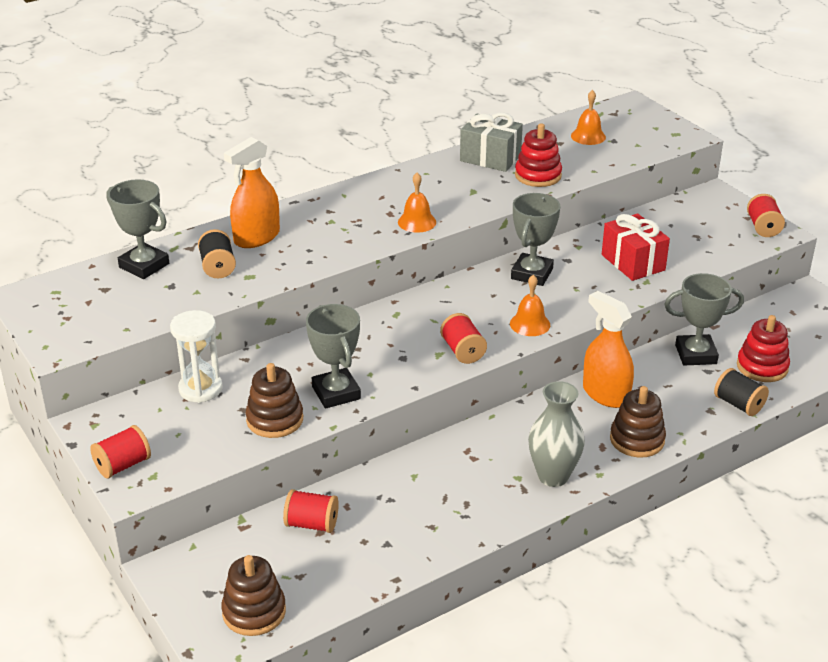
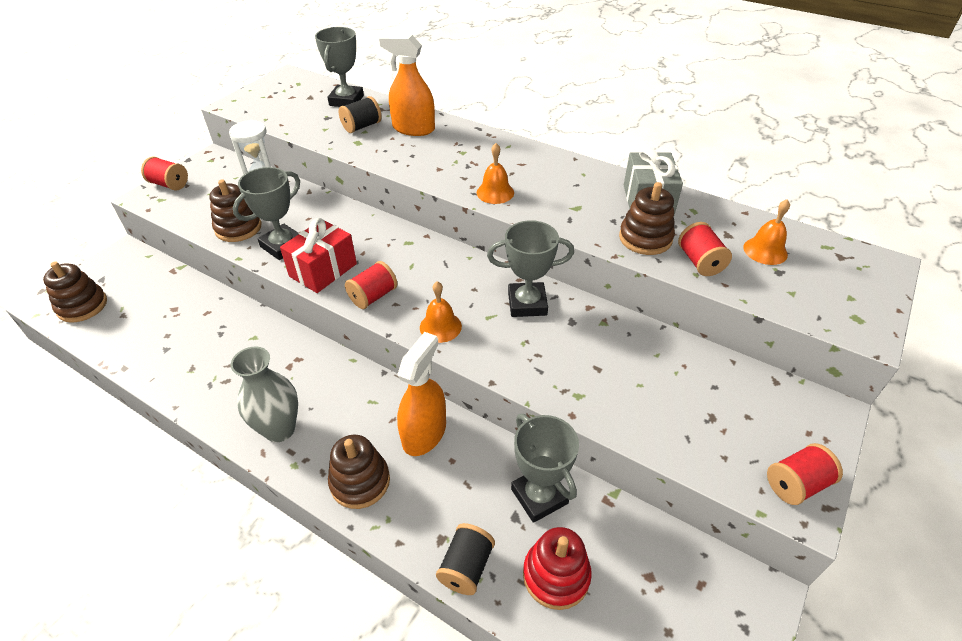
camera: 65 degrees right, 10 degrees up
red spool [283,489,339,533] -> red spool moved to [678,222,732,276]
red stacking toy [515,123,562,187] -> brown stacking toy [619,182,675,255]
red gift [602,213,670,281] -> red gift moved to [280,218,357,293]

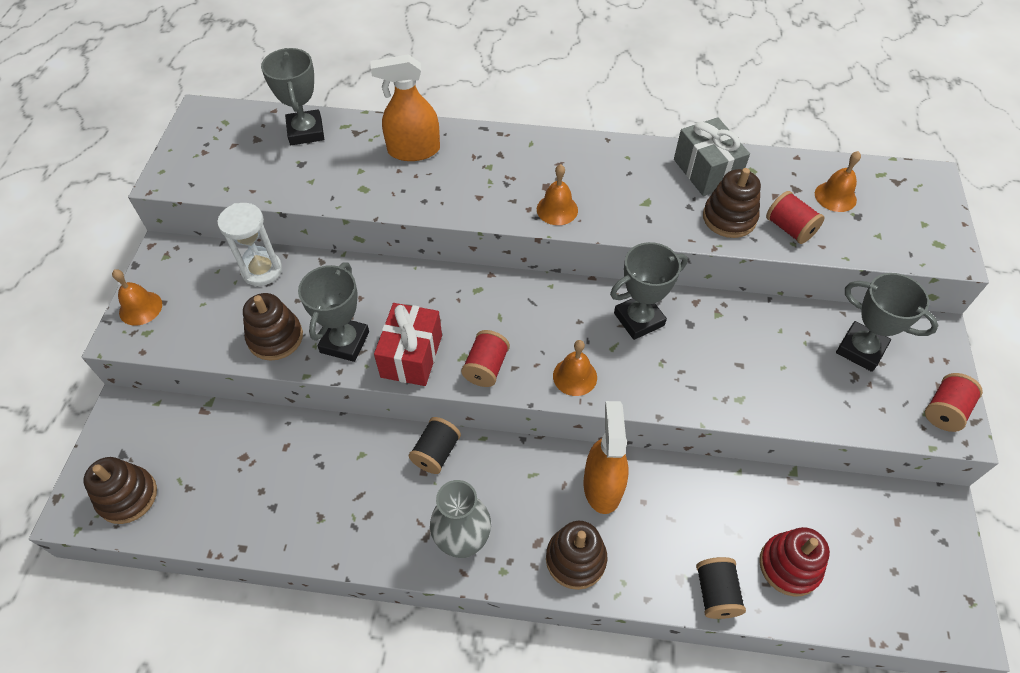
camera: 25 degrees left, 10 degrees up
red spool [141,157,188,190] -> orange bell [112,269,162,325]
black spool [339,96,382,133] -> black spool moved to [409,417,461,474]
grey trophy [511,414,579,523] -> grey trophy moved to [836,273,939,372]

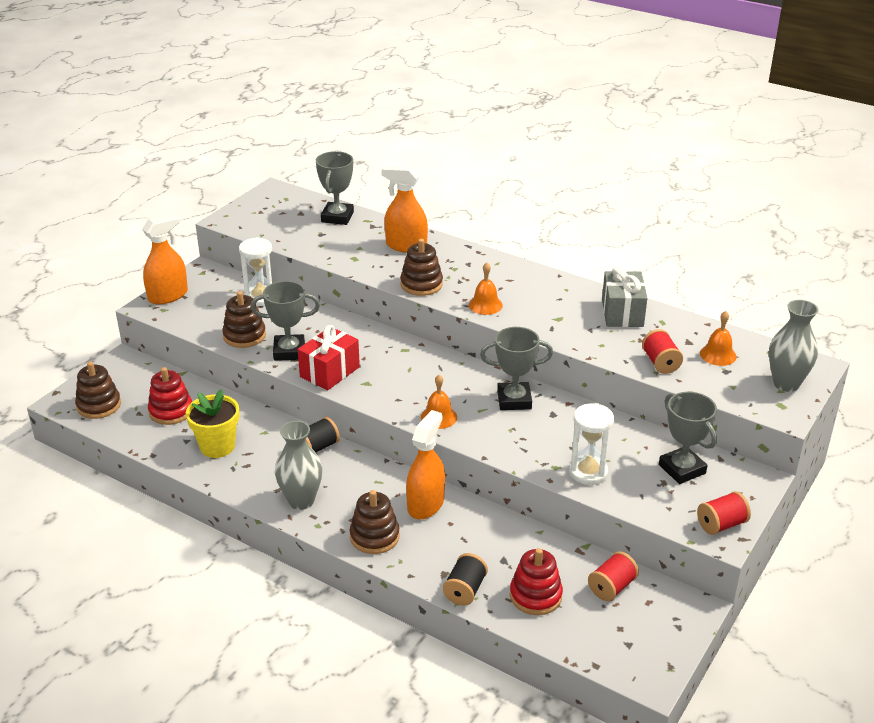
camera: 25 degrees right, 20 degrees down
orange bell [112,269,162,325] -> orange spray bottle [142,213,188,305]
grey trophy [298,262,369,362] -> grey trophy turned 45 degrees clockwise [250,281,320,361]
red spool [461,330,510,387] -> red spool moved to [588,551,639,601]
brown stacking toy [703,168,761,238] -> brown stacking toy moved to [400,239,443,296]
none -> red stacking toy [148,367,192,425]
none -> yellow flower pot [186,389,239,458]
none -> white hourglass [569,403,614,485]
none -> grey vase [769,300,818,392]

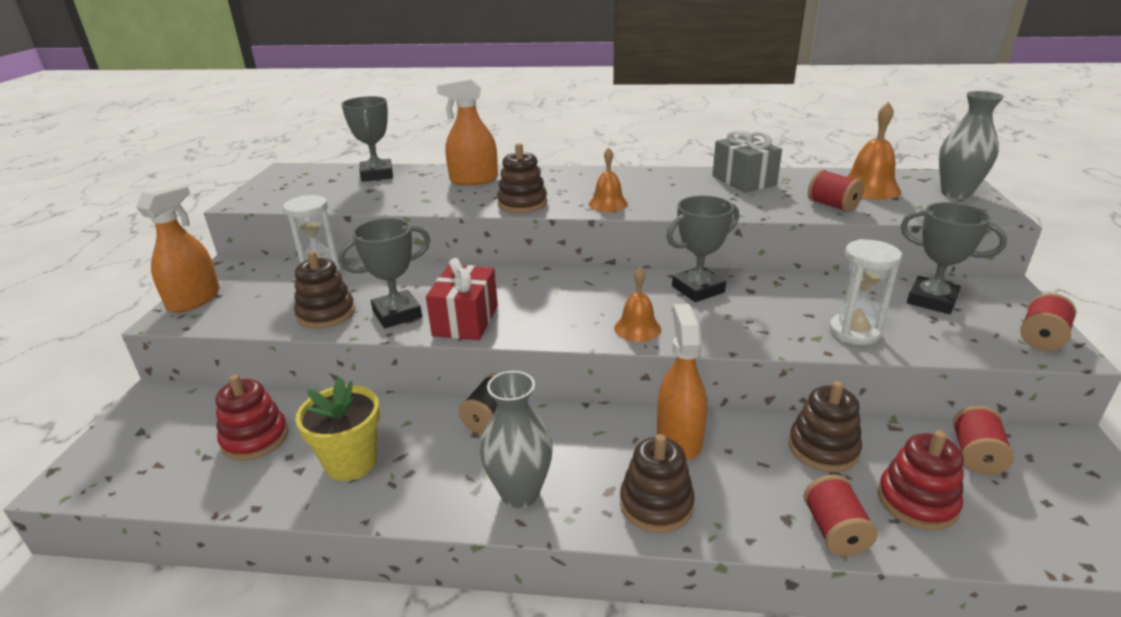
camera: 25 degrees left, 5 degrees down
brown stacking toy [75,362,121,419] -> brown stacking toy moved to [789,381,862,472]
black spool [443,553,488,606] -> red spool [804,475,878,556]
orange bell [700,311,737,366] -> orange bell [847,102,901,200], size x1.51

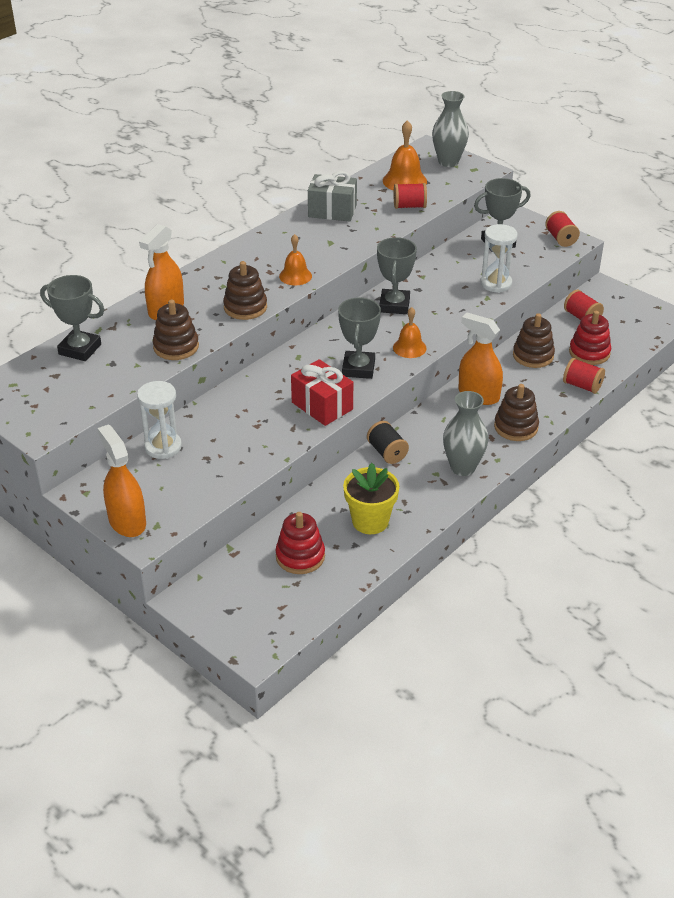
camera: 55 degrees left, 10 degrees up
brown stacking toy [294,251,355,329] -> brown stacking toy moved to [153,300,199,360]
grey trophy [338,218,430,328] -> grey trophy moved to [338,297,381,379]

